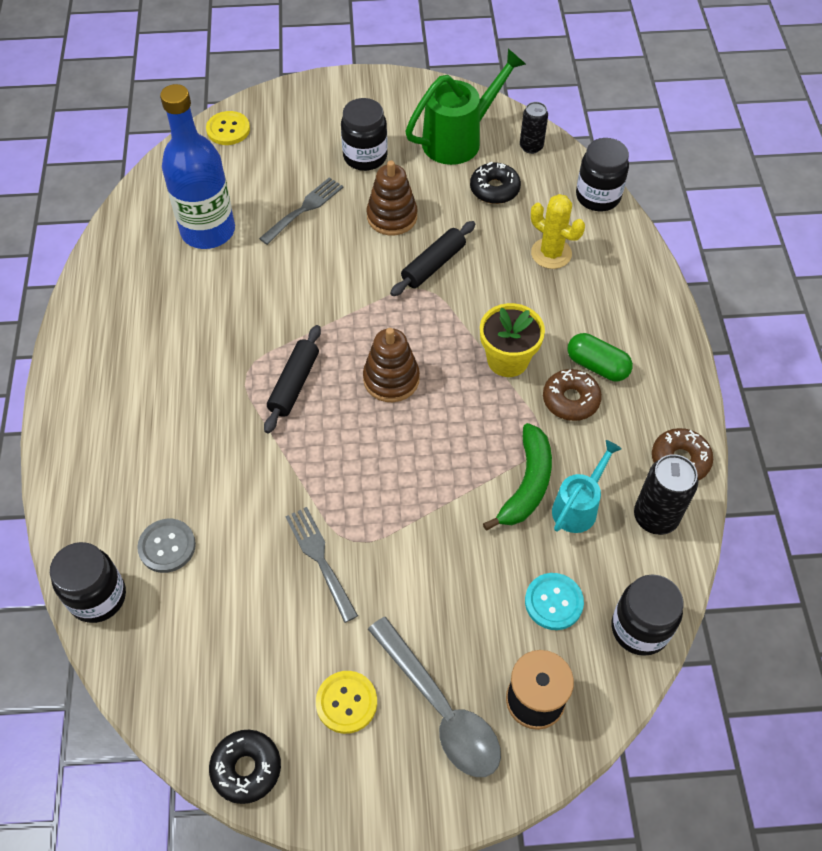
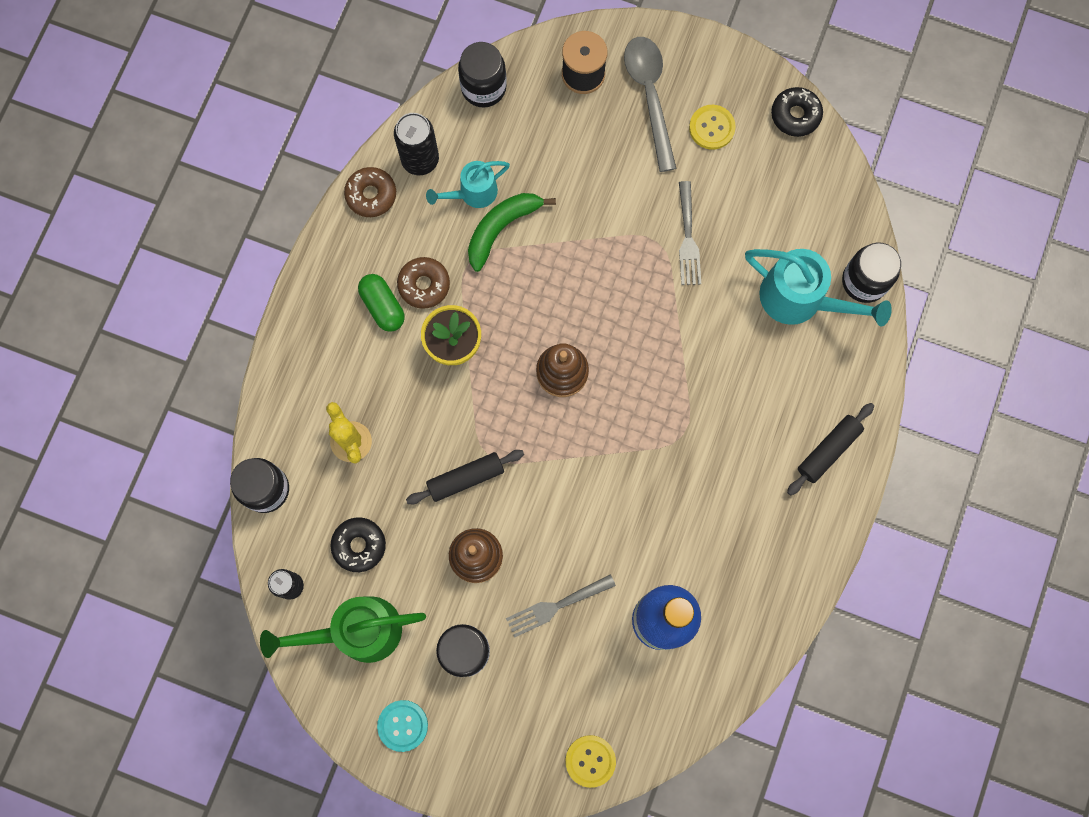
camera: 155 degrees left, 20 degrees up
grey button [137,519,196,573] -> turquoise watering can [745,249,892,327]
black rolling pin [264,325,321,433] -> black rolling pin moved to [787,403,874,495]
turquoise button [525,573,584,630] -> turquoise button moved to [377,700,428,752]

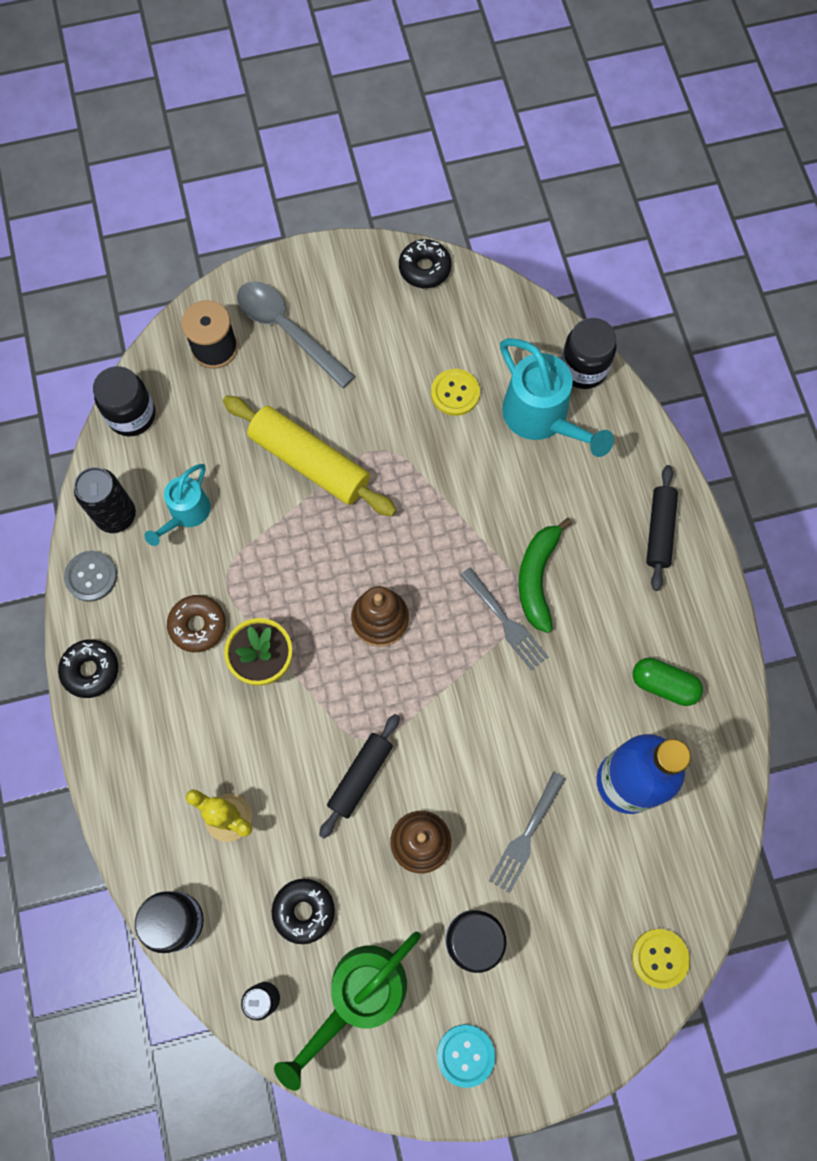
camera: 35 degrees left, 5 degrees down
brown donut [344,167,396,217] -> grey button [64,551,117,602]
green capsule [358,274,405,332] -> green capsule moved to [633,658,703,706]
green banana [468,193,556,272] -> green banana moved to [519,518,572,633]
grey fork [679,181,701,285] -> grey fork moved to [460,567,549,670]
yellow button [689,105,736,150] -> yellow button moved to [431,369,480,416]
turquoise watering can [745,249,892,327] -> turquoise watering can turned 60 degrees clockwise [500,338,614,457]
none -> black donut [58,639,119,698]
none -> yellow rolling pin [223,395,397,516]

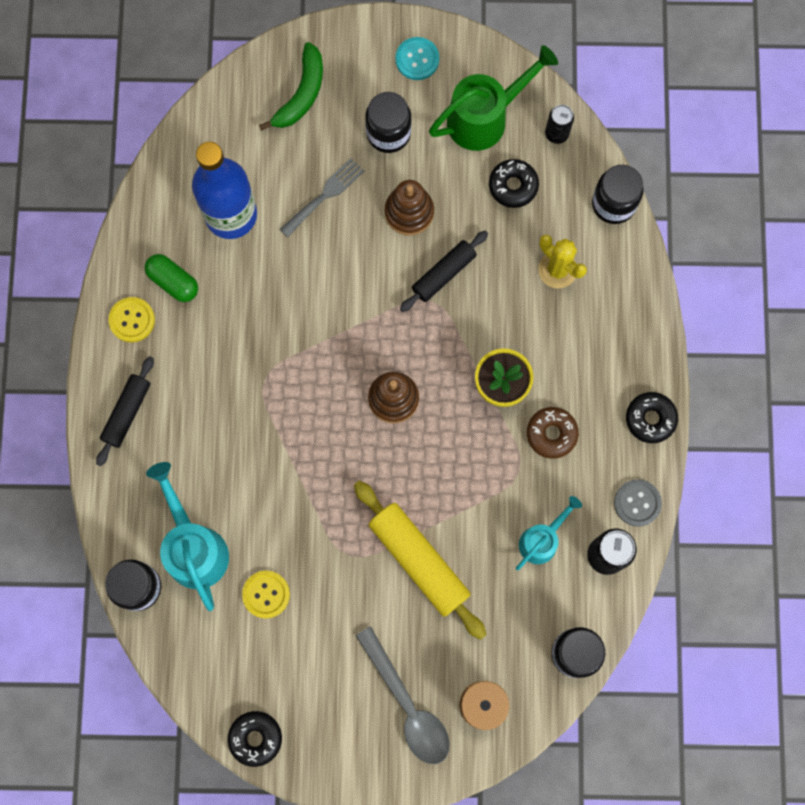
camera: 165 degrees left, 5 degrees up
grey fork [460,567,549,670] -> none
green banana [519,518,572,633] -> green banana moved to [259,42,323,131]
yellow button [632,929,690,989] -> yellow button moved to [108,297,155,342]

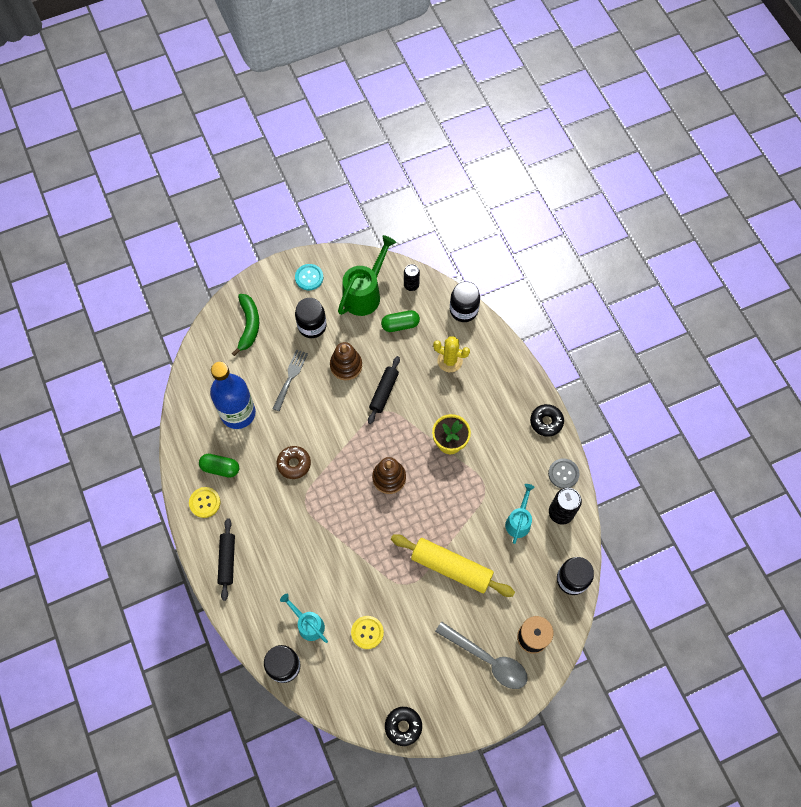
camera: 25 degrees left, 10 degrees down
turquoise watering can [146,462,229,611] -> turquoise watering can [280,594,328,643], size x0.61
black donut [489,159,539,208] -> green capsule [381,310,420,332]
brown donut [527,407,579,459] -> brown donut moved to [276,446,311,479]

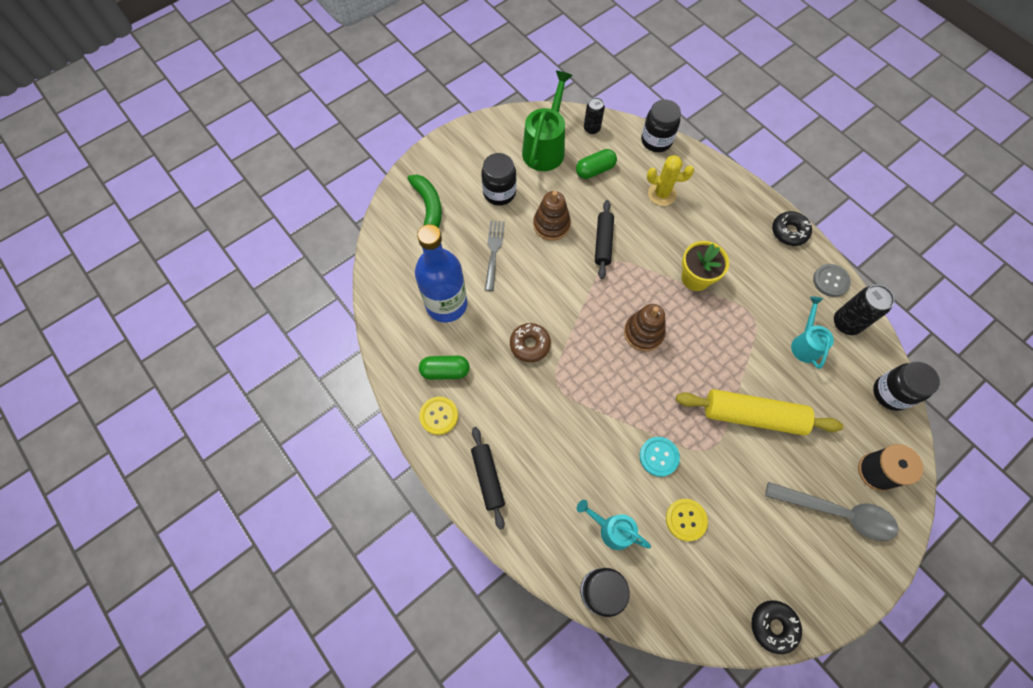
camera: 15 degrees left, 0 degrees up
turquoise button [295,264,323,290] -> turquoise button moved to [639,437,680,477]

